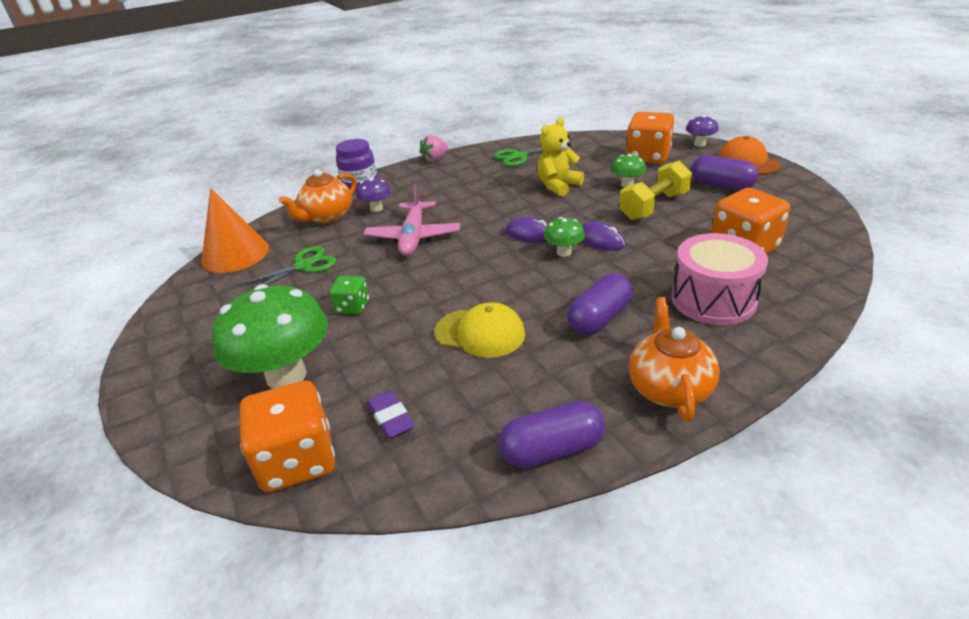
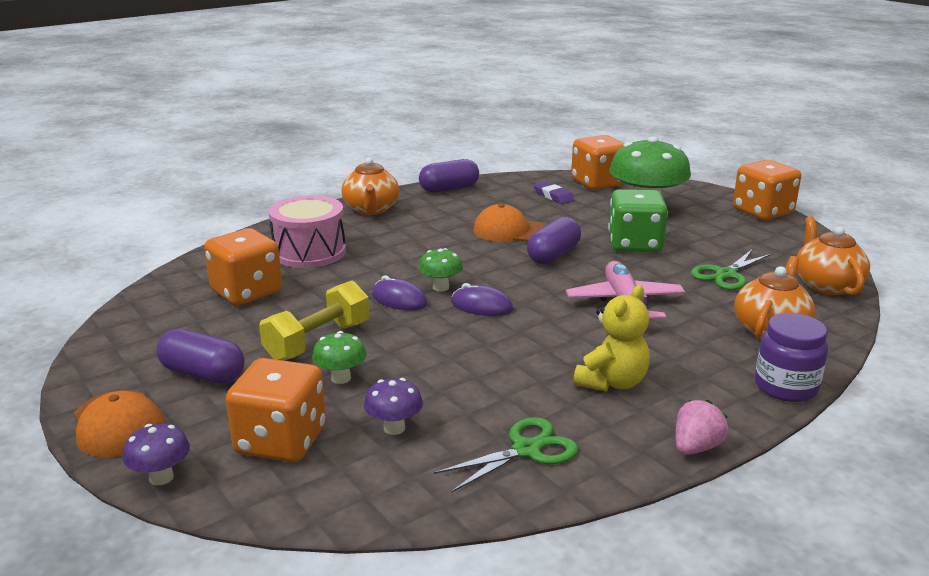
camera: 170 degrees right, 10 degrees down
orange cone [201,188,269,273] -> orange teapot [797,216,870,295]
green dice [330,276,369,314] -> green dice [608,189,668,252], size x1.87
purple mushroom [356,178,391,212] -> purple mushroom moved to [364,378,423,435]
yellow cap [434,302,525,358] -> orange cap [473,204,546,242]
yellow teddy bear [537,117,584,196] -> yellow teddy bear moved to [573,285,650,392]
purple capsule [567,273,633,335] -> purple capsule moved to [527,217,581,265]
none -> orange dice [733,160,801,220]

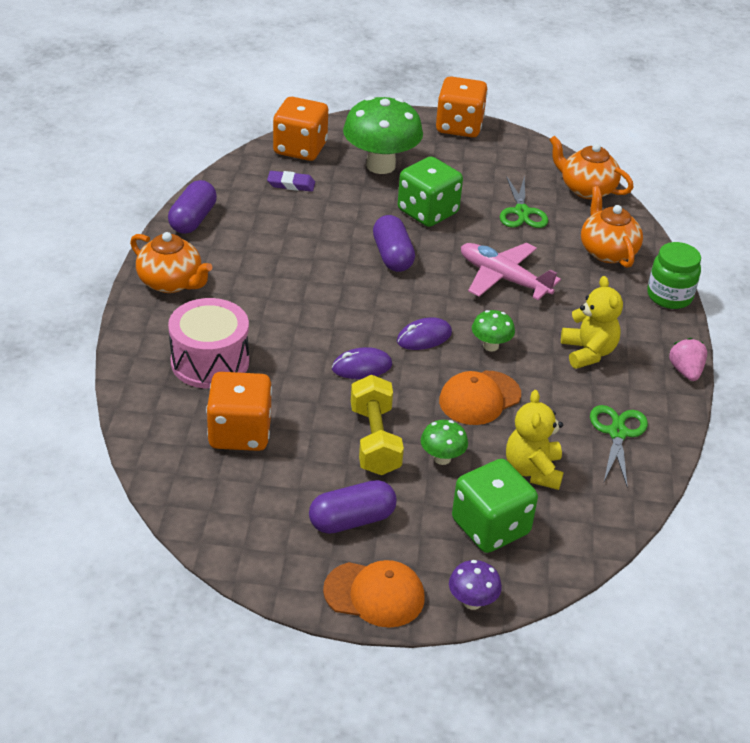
camera: 50 degrees left, 15 degrees up
orange dice [226,358,326,462] -> green dice [452,459,538,553]
purple mushroom [364,378,423,435] -> yellow teddy bear [506,390,564,490]
green mushroom [418,248,463,292] -> green mushroom moved to [472,310,515,352]
orange cap [473,204,546,242] -> orange cap moved to [439,371,521,425]
purple jar [755,313,828,402] -> green jar [647,242,701,309]

